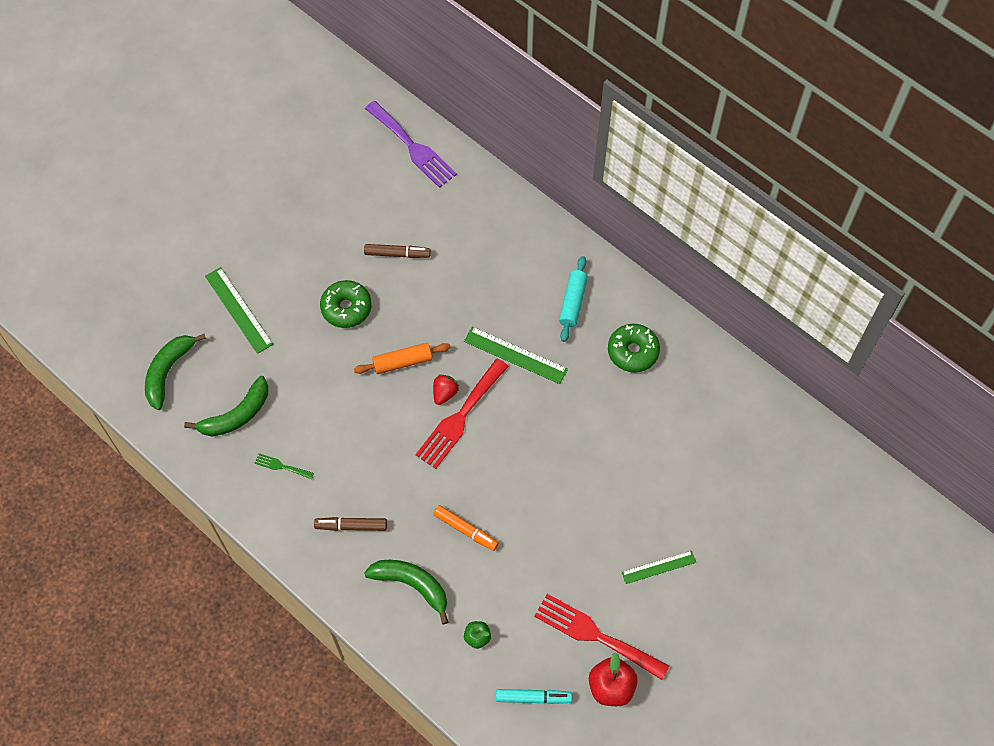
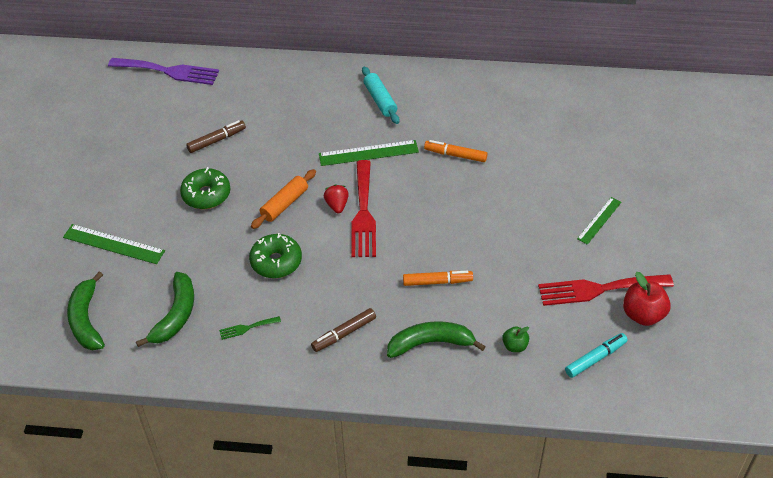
camera: 35 degrees left, 15 degrees down
green donut [608,324,660,372] -> green donut moved to [249,233,302,278]
none -> orange marker [424,140,488,162]

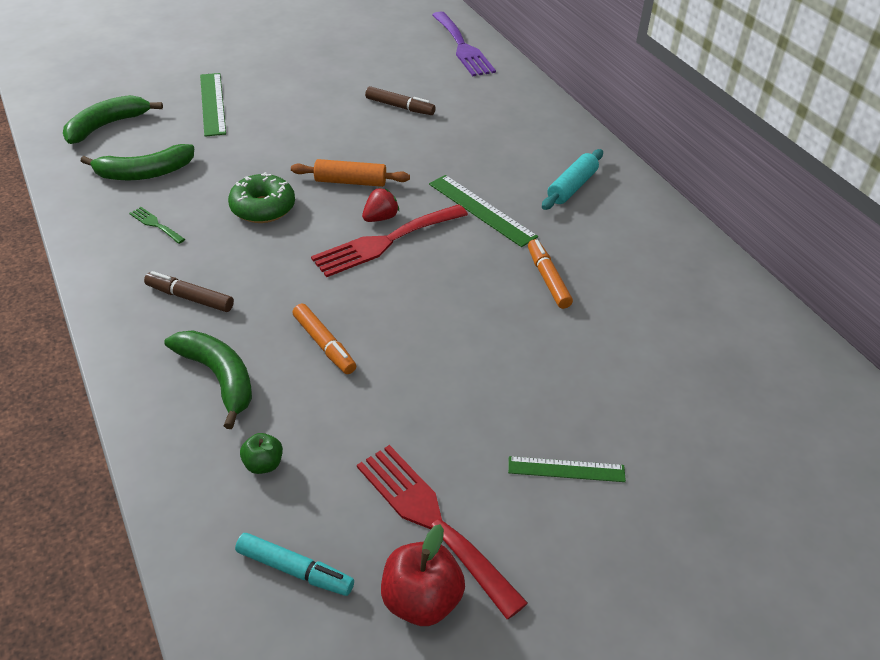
camera: 55 degrees right, 5 degrees down
green donut [180,167,230,209] -> none

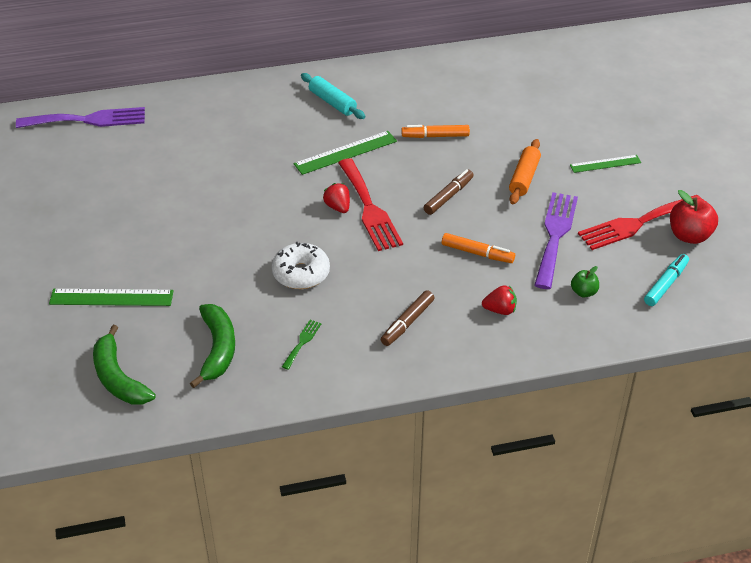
camera: 75 degrees left, 0 degrees up
green fork [129,207,185,244] -> green fork turned 150 degrees clockwise [282,320,321,370]
green banana [164,330,252,429] -> red strawberry [482,285,517,315]
green donut [228,172,295,223] -> white donut [272,242,330,289]
orange rolling pin [291,159,410,187] -> orange rolling pin moved to [509,139,541,204]
orange marker [293,303,356,374] -> orange marker turned 45 degrees clockwise [442,233,515,263]
brown marker [365,86,436,115] -> brown marker moved to [423,169,474,215]
green ruler [508,456,626,482] -> green ruler turned 60 degrees clockwise [570,155,641,173]
none -> purple fork [534,192,578,289]

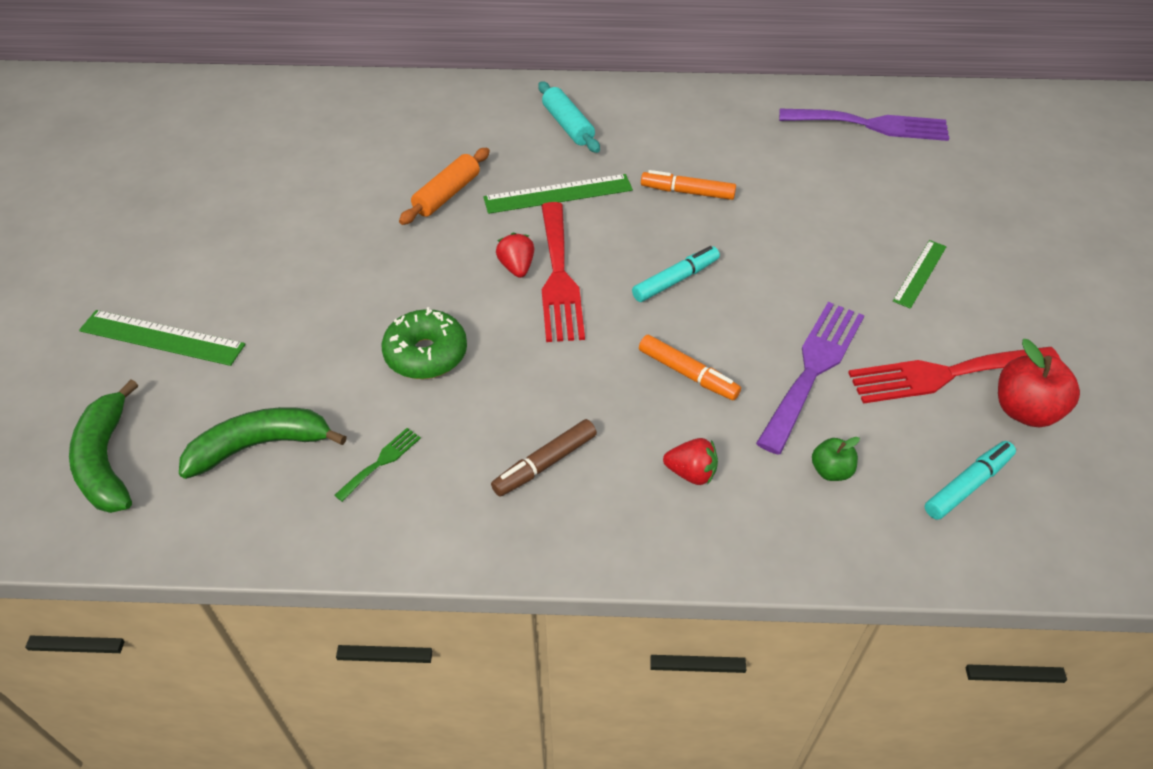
camera: 15 degrees right, 5 degrees up
purple fork [16,107,145,128] -> purple fork moved to [779,109,949,141]
green banana [190,304,235,388] -> green banana turned 120 degrees counterclockwise [179,407,347,479]
white donut [272,242,330,289] -> green donut [382,307,467,379]
brown marker [423,169,474,215] -> turquoise marker [632,246,720,302]
orange rolling pin [509,139,541,204] -> orange rolling pin moved to [399,148,490,225]
green ruler [570,155,641,173] -> green ruler turned 60 degrees counterclockwise [893,240,947,309]

